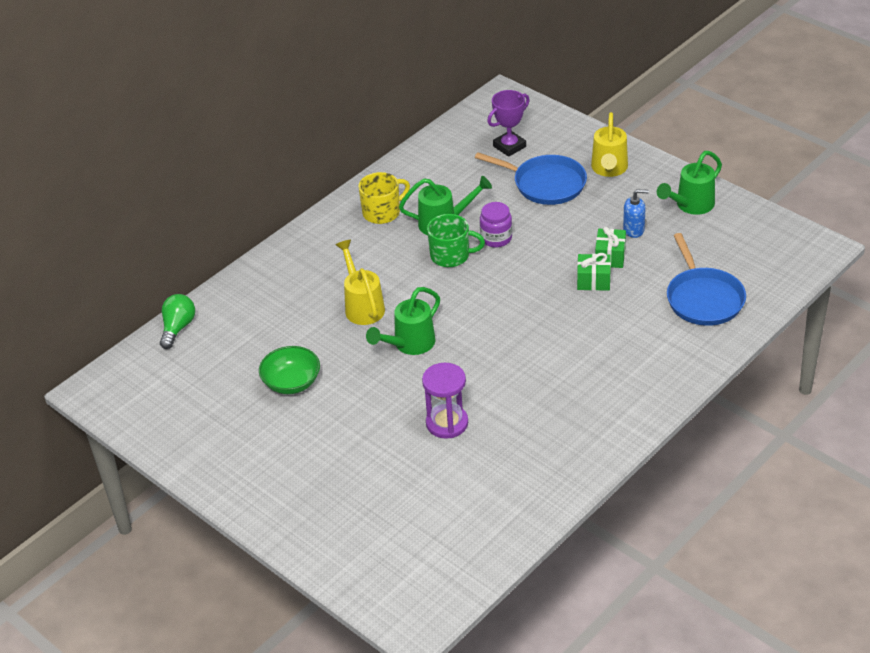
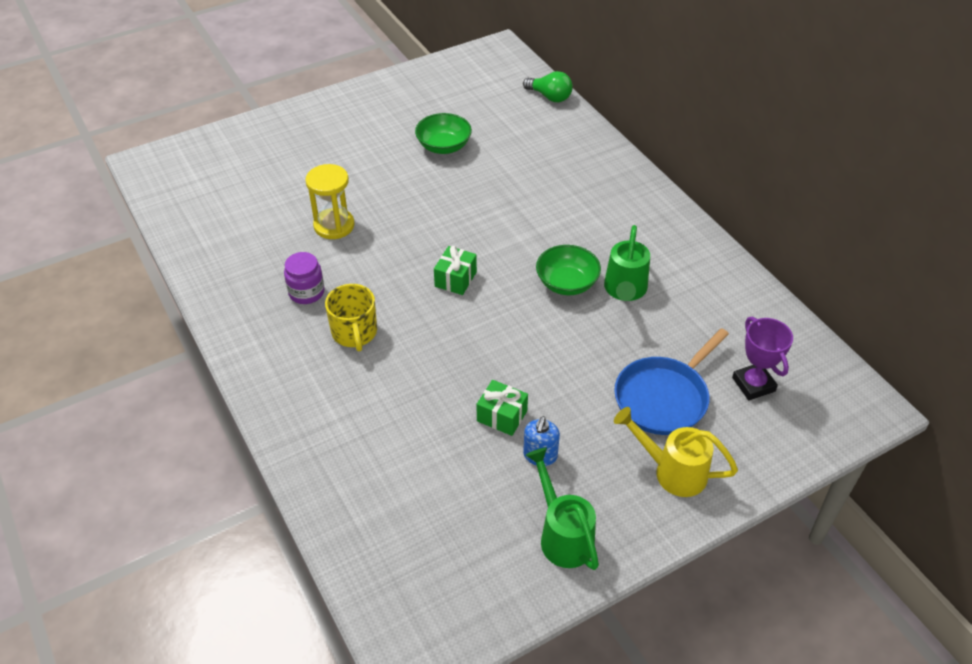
camera: 105 degrees right, 5 degrees up
yellow watering can [336,240,385,325] -> none
yellow mug [358,172,410,224] -> yellow mug moved to [325,284,377,351]
green watering can [366,287,440,355] -> none
purple hourglass [422,363,468,439] -> yellow hourglass [305,164,355,239]
green mug [427,214,485,267] -> green bowl [536,245,601,295]
purple jar [480,202,512,247] -> purple jar moved to [284,252,325,304]
green gift [577,253,611,291] -> green gift moved to [434,246,477,295]
blue pan [667,233,746,326] -> none

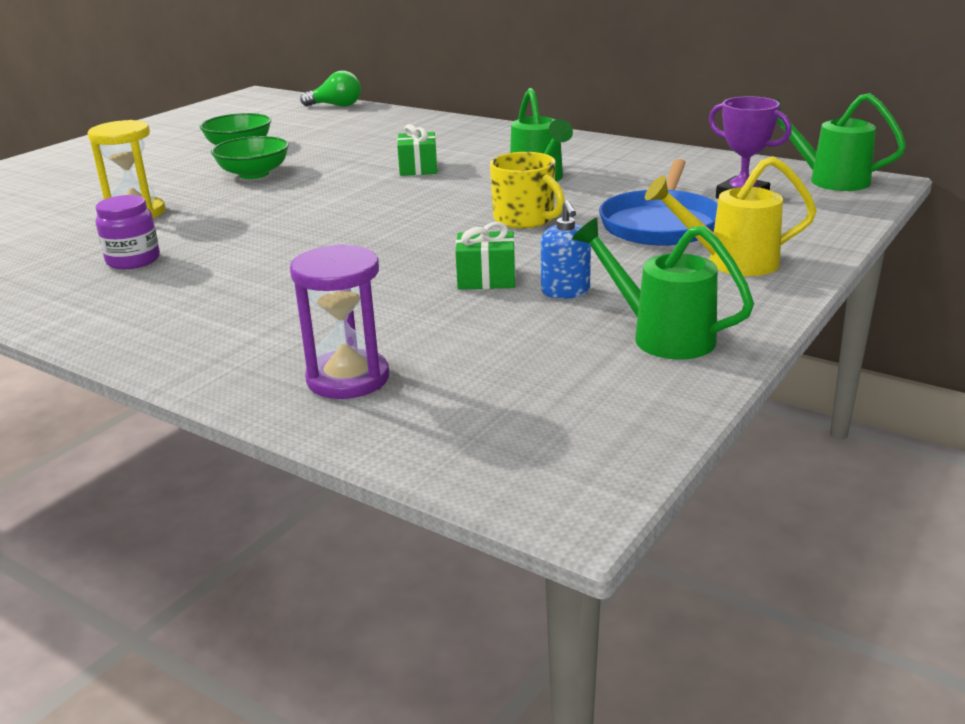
camera: 25 degrees left, 20 degrees down
yellow mug [325,284,377,351] -> yellow mug moved to [490,152,565,229]
green gift [434,246,477,295] -> green gift moved to [397,124,437,176]
green bowl [536,245,601,295] -> green bowl moved to [211,136,289,179]
none -> purple hourglass [290,244,389,399]
none -> green watering can [776,93,906,191]

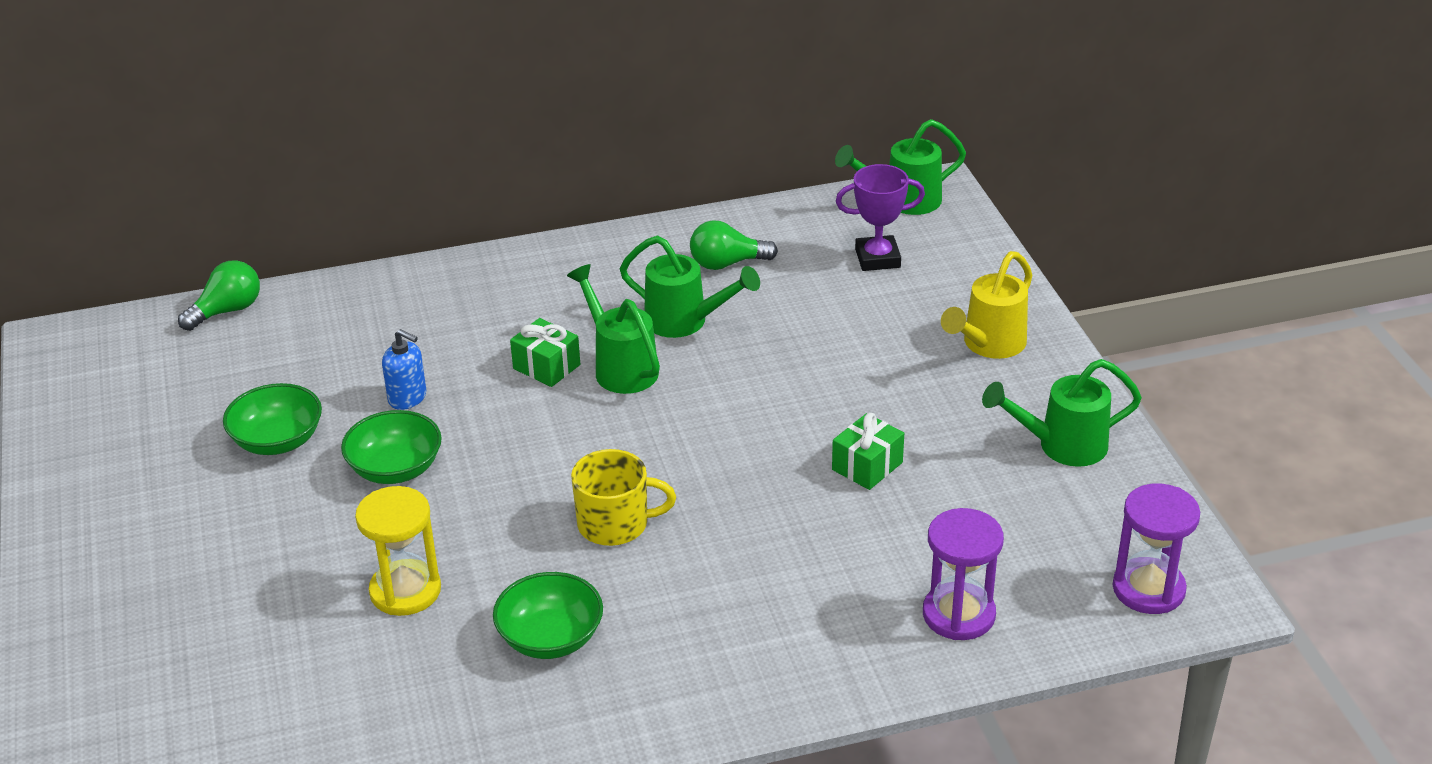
camera: 50 degrees left, 10 degrees up
purple jar [95,195,160,269] -> green bowl [493,572,603,659]
yellow mug [490,152,565,229] -> yellow mug moved to [571,449,676,546]
blue soap dispenser [541,200,591,299] -> blue soap dispenser moved to [382,329,426,410]
blue pan [599,159,718,246] -> none
none -> green watering can [567,264,660,394]
none -> green light bulb [690,220,778,270]
none -> purple hourglass [1113,483,1200,614]

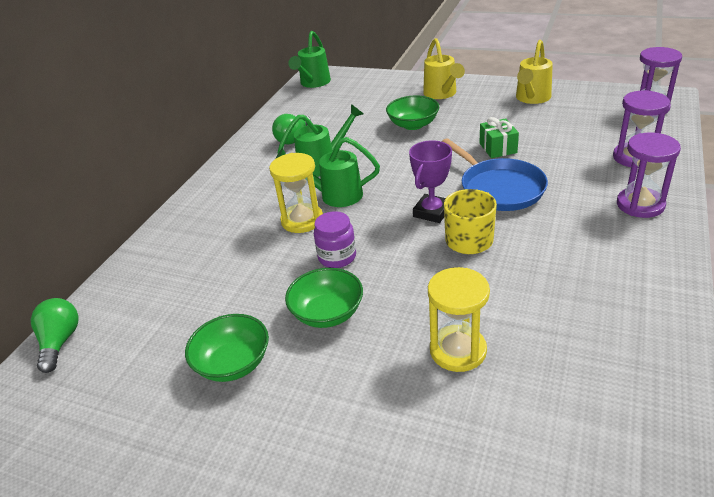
camera: 50 degrees left, 0 degrees up
blue soap dispenser [382,329,426,410] -> none
green bowl [493,572,603,659] -> green bowl moved to [386,96,439,130]
green gift [510,318,580,387] -> yellow hourglass [269,153,323,233]
purple trophy [836,164,925,271] -> purple trophy moved to [409,140,452,223]
green watering can [982,359,1142,467] -> yellow watering can [516,40,553,104]
none -> purple jar [314,211,356,268]
none -> blue pan [442,138,548,211]
none -> purple hourglass [617,132,681,218]

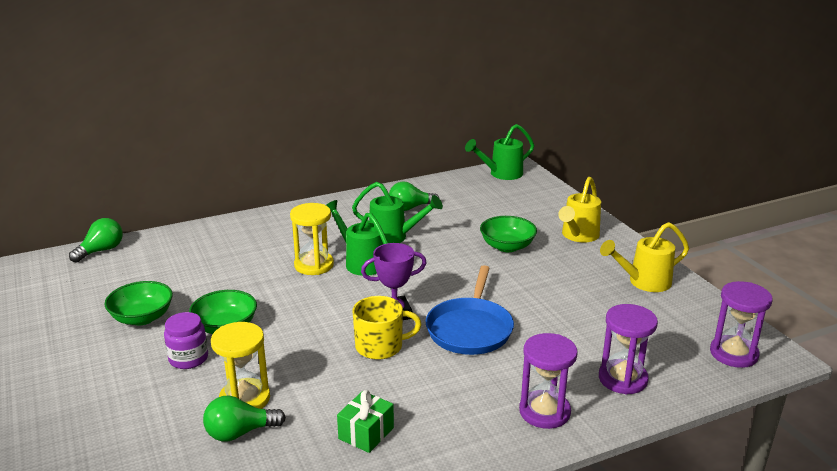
camera: 40 degrees right, 10 degrees down
purple jar [314,211,356,268] -> purple jar moved to [164,312,208,369]
green gift [479,117,519,158] -> green gift moved to [337,390,394,453]
none -> green light bulb [203,396,286,442]

